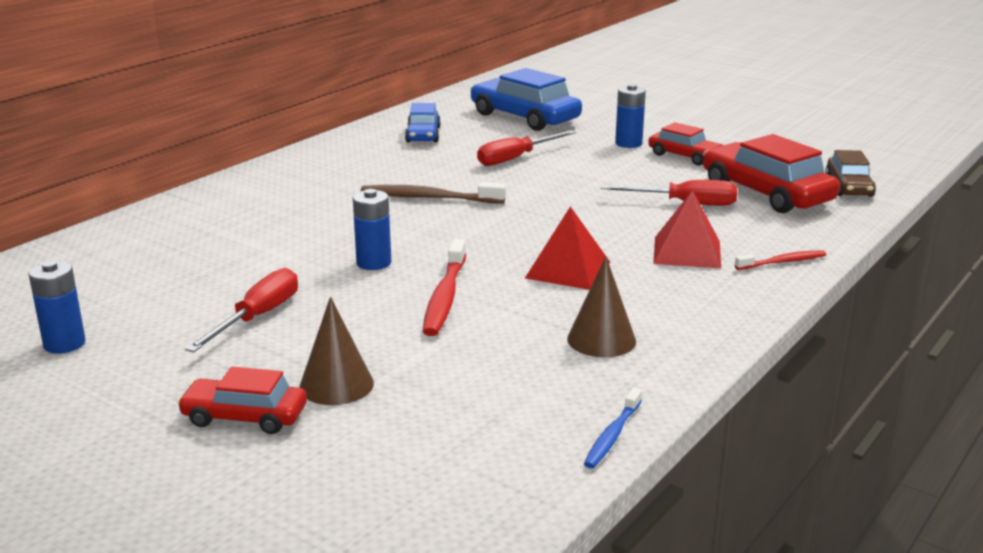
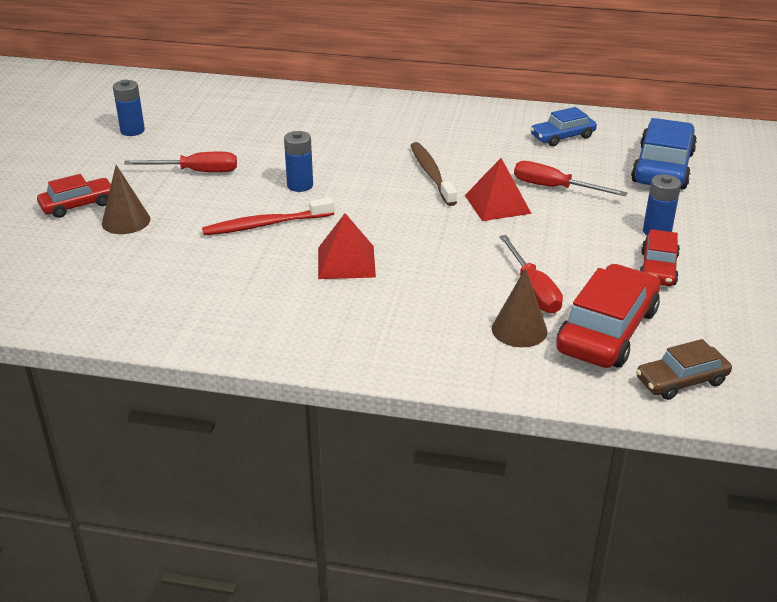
camera: 65 degrees right, 10 degrees up
red car [177,367,307,434] -> red car turned 75 degrees clockwise [37,174,111,218]
brown cone [567,256,636,357] -> brown cone moved to [492,268,548,347]
blue toothbrush [584,388,642,469] -> none
red pyramid [653,190,721,269] -> red pyramid moved to [465,158,532,221]
red toothbrush [735,250,826,270] -> none

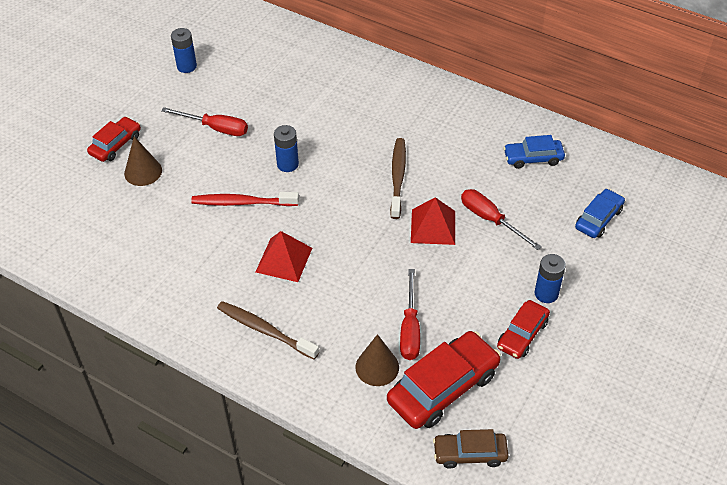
camera: 20 degrees right, 15 degrees up
red car [37,174,111,218] -> red car turned 45 degrees counterclockwise [87,117,141,162]
blue car [631,118,697,189] -> blue car [575,189,625,238], size x0.58
none -> brown toothbrush [217,301,319,360]

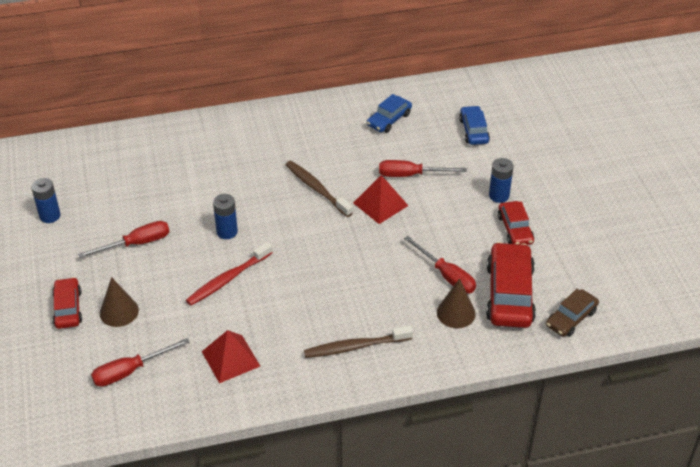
camera: 45 degrees left, 5 degrees down
red pyramid [256,231,312,282] -> red pyramid moved to [202,330,260,383]
none -> red screwdriver [91,338,190,387]

